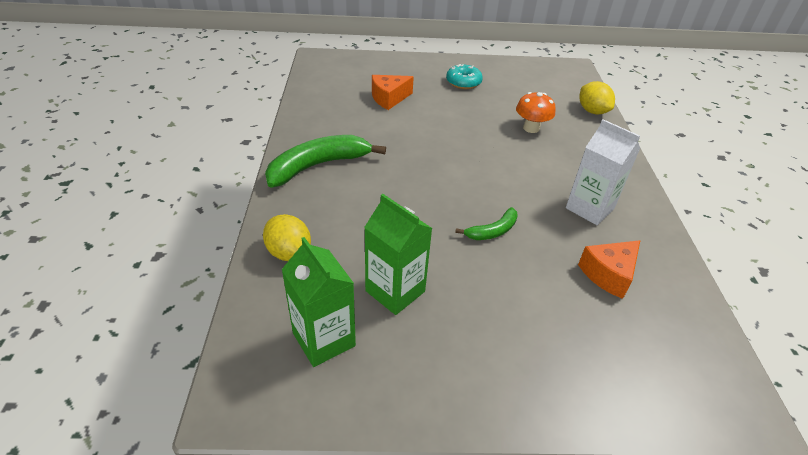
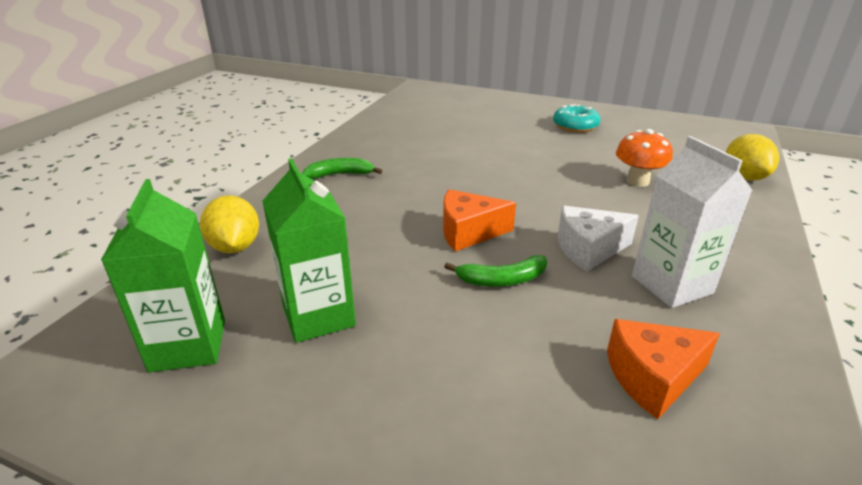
camera: 25 degrees right, 10 degrees down
green banana [265,135,386,188] -> green banana [302,158,382,179], size x0.52
orange cheese [372,75,414,110] -> orange cheese moved to [443,189,516,251]
none -> white cheese [558,206,639,271]

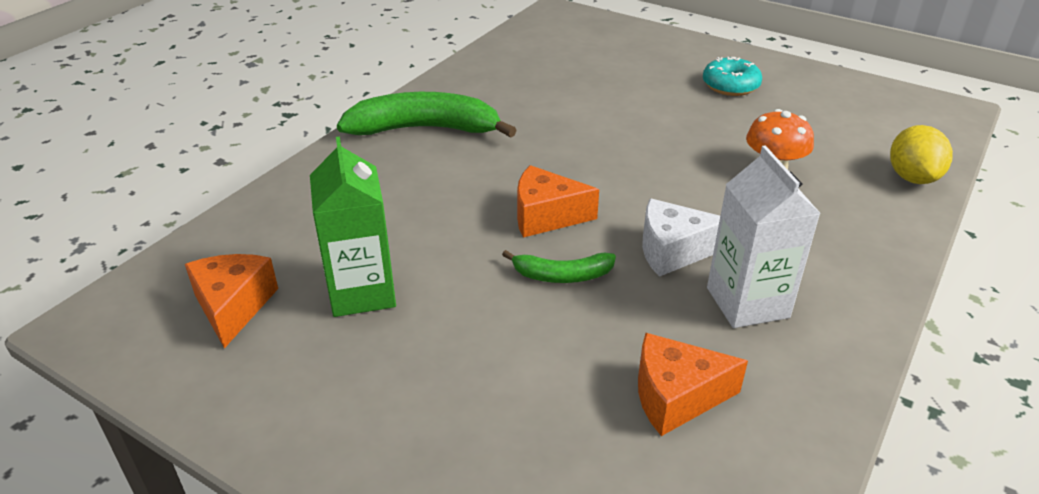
camera: 10 degrees right, 5 degrees up
green carton [101,179,225,373] -> orange cheese [185,254,278,348]
yellow lemon [200,195,259,253] -> none
green banana [302,158,382,179] -> green banana [337,92,517,138], size x1.93

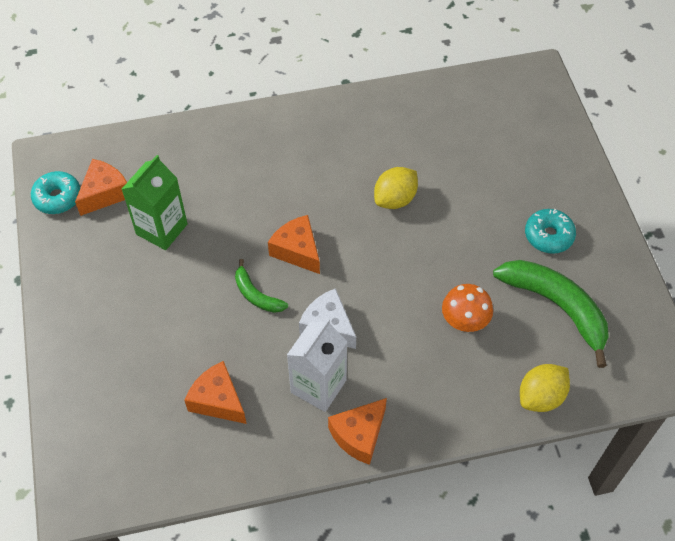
camera: 45 degrees right, 20 degrees up
green banana [337,92,517,138] -> green banana moved to [493,260,609,368]
none -> turquoise donut [31,171,80,214]
none -> orange cheese [328,398,387,465]
none -> yellow lemon [374,167,418,209]

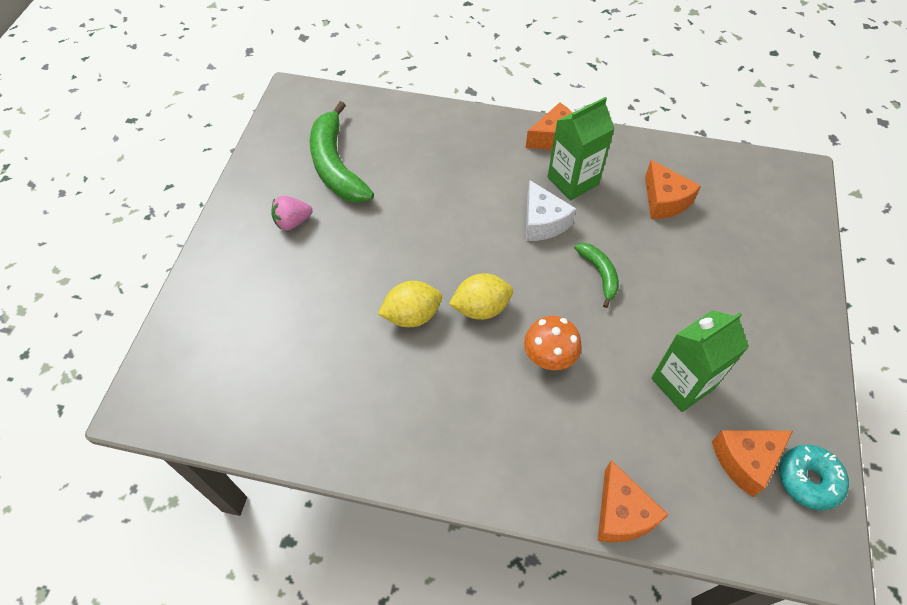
camera: 155 degrees left, 0 degrees up
orange cheese [268,215,320,274] -> orange cheese moved to [598,460,669,543]
white carton [287,318,348,412] -> green carton [547,97,615,201]
orange mushroom [442,284,493,332] -> orange mushroom moved to [524,316,582,370]
yellow lemon [520,364,570,412] -> yellow lemon moved to [449,273,513,320]
turquoise donut [525,209,576,254] -> pink strawberry [271,196,313,231]

